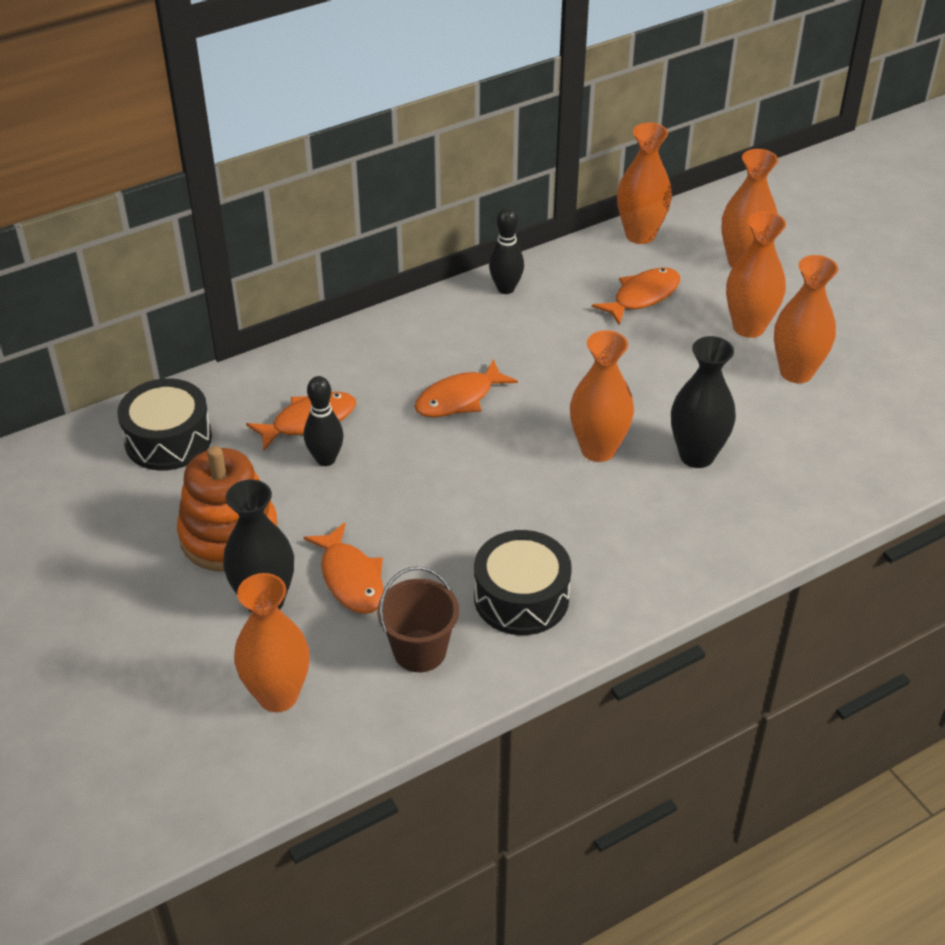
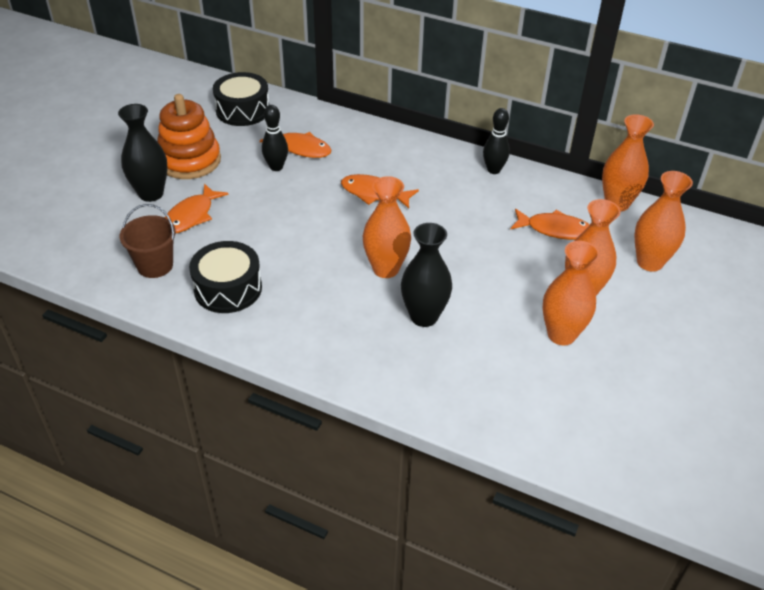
camera: 55 degrees right, 0 degrees up
orange vase [234,573,309,712] -> none

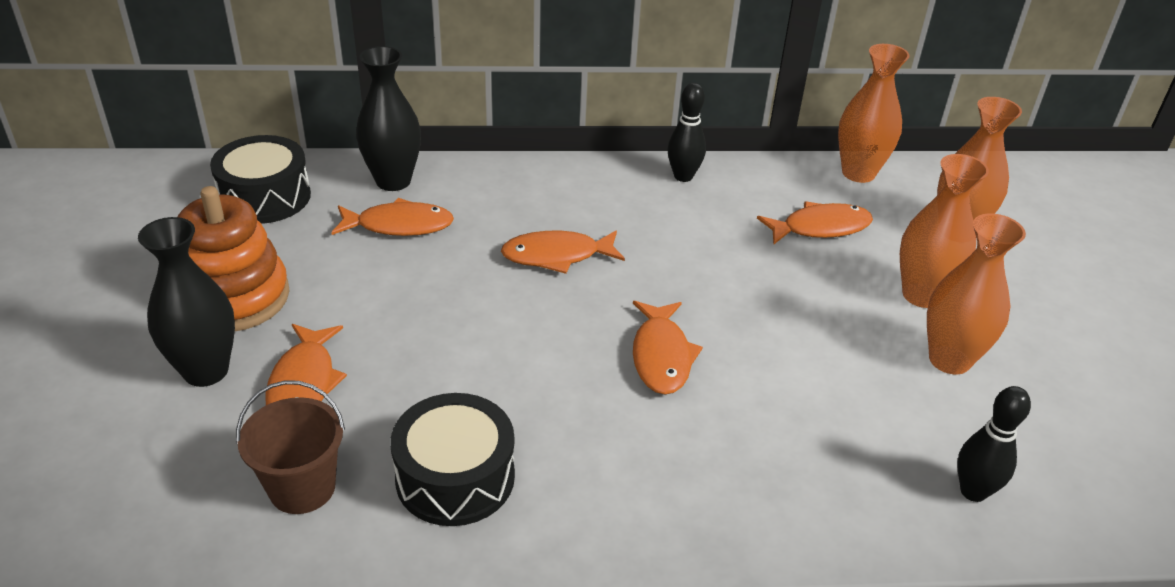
camera: 30 degrees left, 5 degrees down
black bowling pin [262,105,288,171] -> black bowling pin moved to [957,386,1031,502]
orange vase [363,176,411,278] -> orange fish [633,301,703,395]
black vase [401,223,452,327] -> black vase moved to [356,46,421,191]

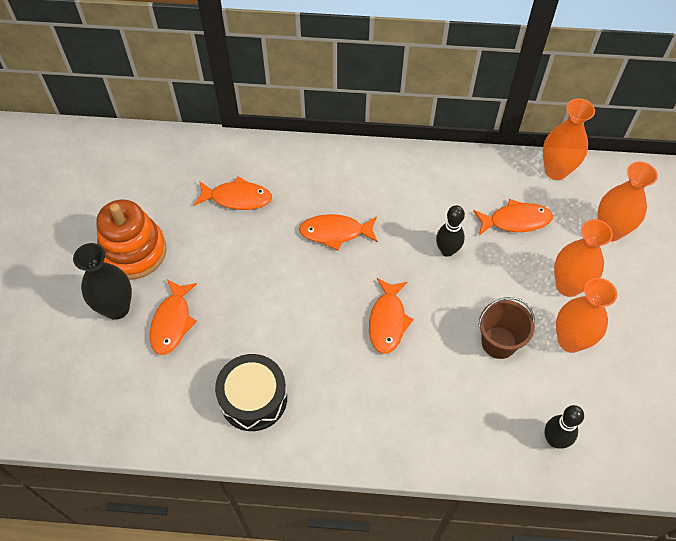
camera: 10 degrees right, 20 degrees up
black drum [210,135,311,224] -> none
brown bucket [236,380,345,514] -> brown bucket moved to [478,297,535,359]
black vase [356,46,421,191] -> none
black bowling pin [668,83,706,182] -> black bowling pin moved to [436,205,465,257]

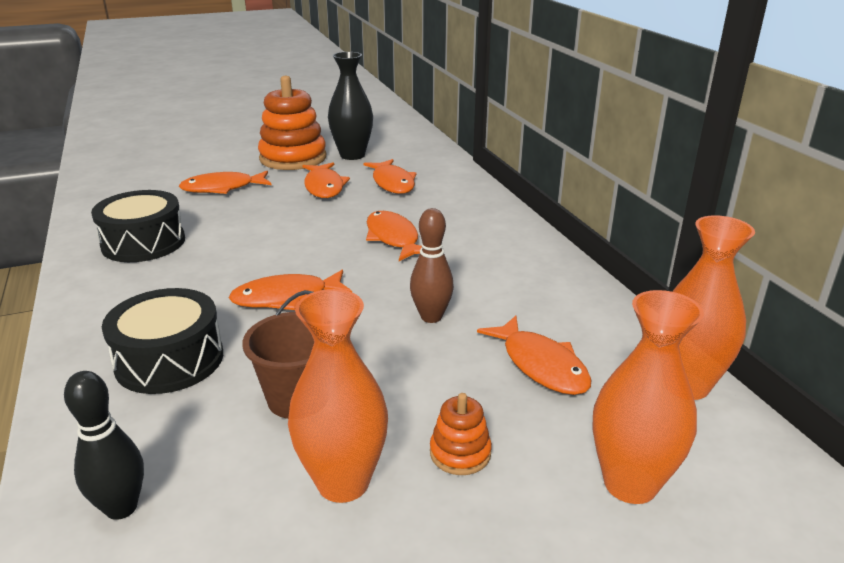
camera: 65 degrees right, 30 degrees down
black vase [73,243,132,320] -> black vase moved to [328,52,373,160]
black bowling pin [436,205,465,257] -> brown bowling pin [410,208,454,323]
orange vase [554,219,613,297] -> orange stacking toy [430,393,492,475]
none -> black drum [102,288,223,394]
none -> orange fish [302,162,350,198]

